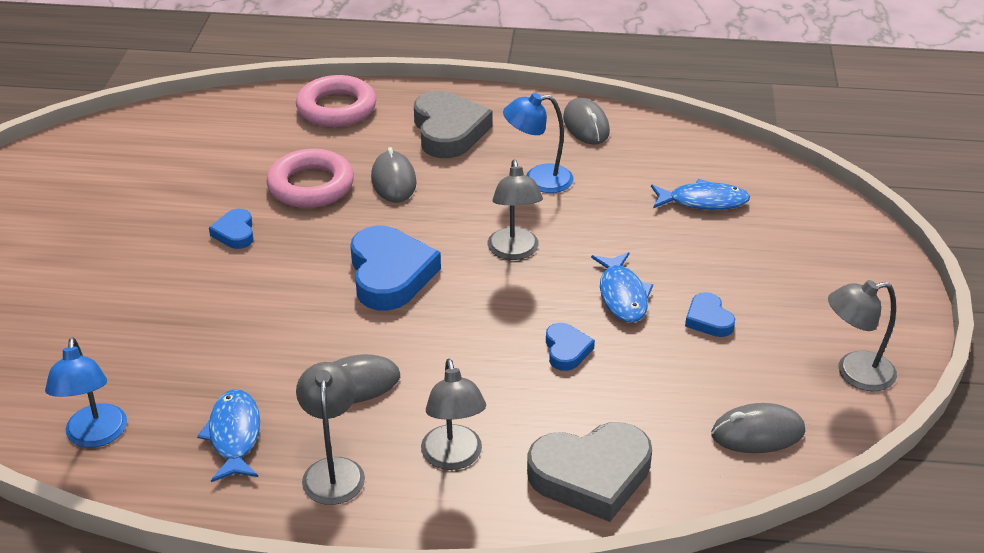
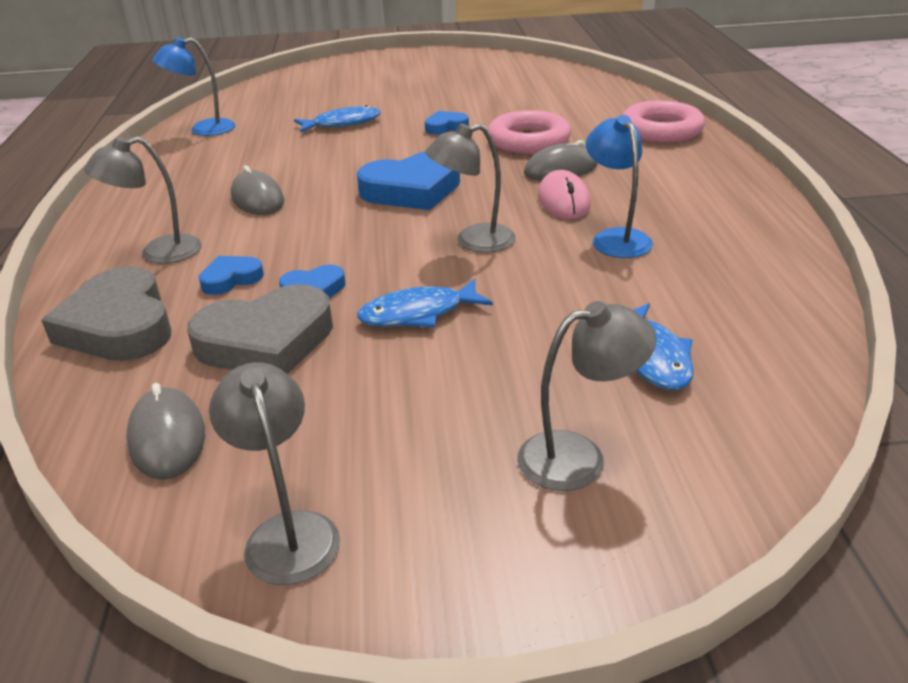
camera: 80 degrees right, 5 degrees down
blue fish [197,389,260,482] -> blue fish moved to [294,105,381,133]
grey lamp [296,362,365,505] -> grey lamp moved to [517,301,656,491]
grey heart [414,91,493,158] -> grey heart moved to [187,284,333,374]
grey mouse [563,97,610,144] -> none
blue heart [685,292,735,337] -> blue heart moved to [199,256,264,295]
none -> pink mouse [538,170,591,219]

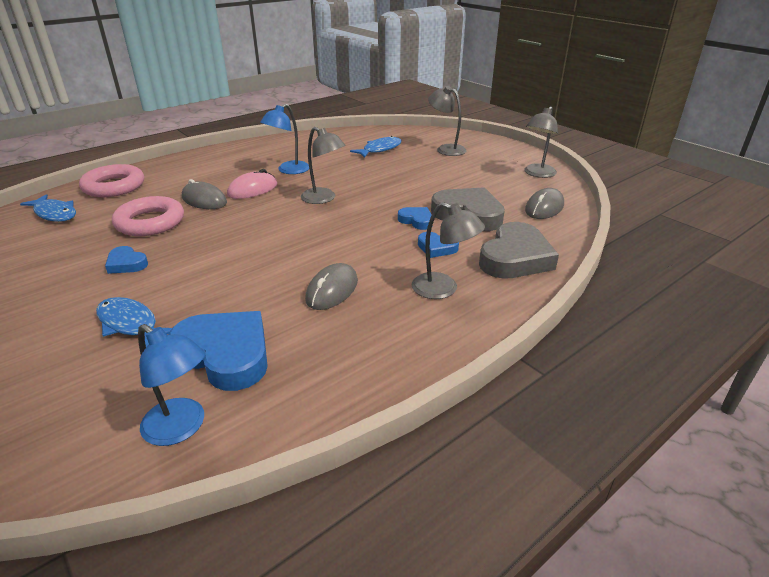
camera: 125 degrees left, 0 degrees up
blue heart [357,152,460,210] -> blue heart moved to [169,311,268,391]
blue fish [357,279,493,327] -> blue fish moved to [20,194,76,222]

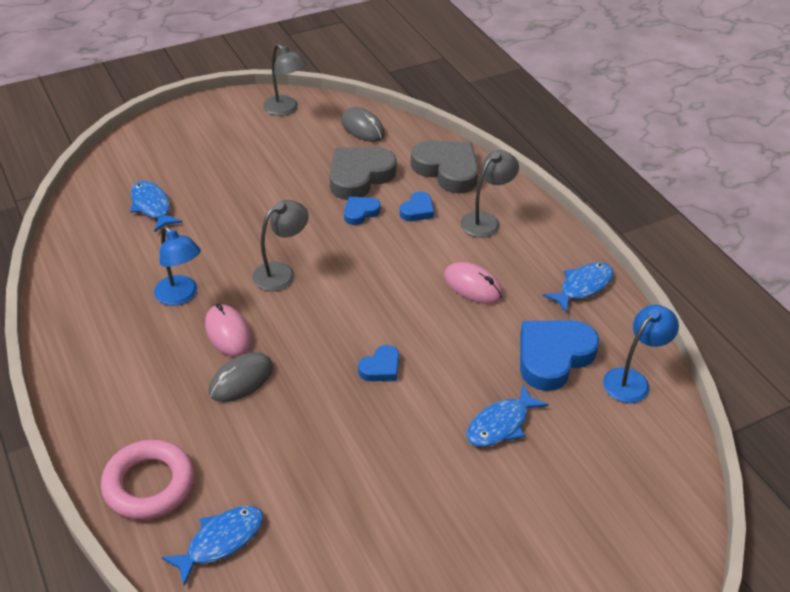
camera: 80 degrees left, 10 degrees up
blue heart [105,246,148,274] -> blue heart moved to [358,345,399,381]
pink ring [112,196,184,236] -> none
grey mouse [305,263,358,310] -> pink mouse [444,262,503,304]
grey lamp [428,86,466,156] -> none
none -> blue fish [543,262,614,313]

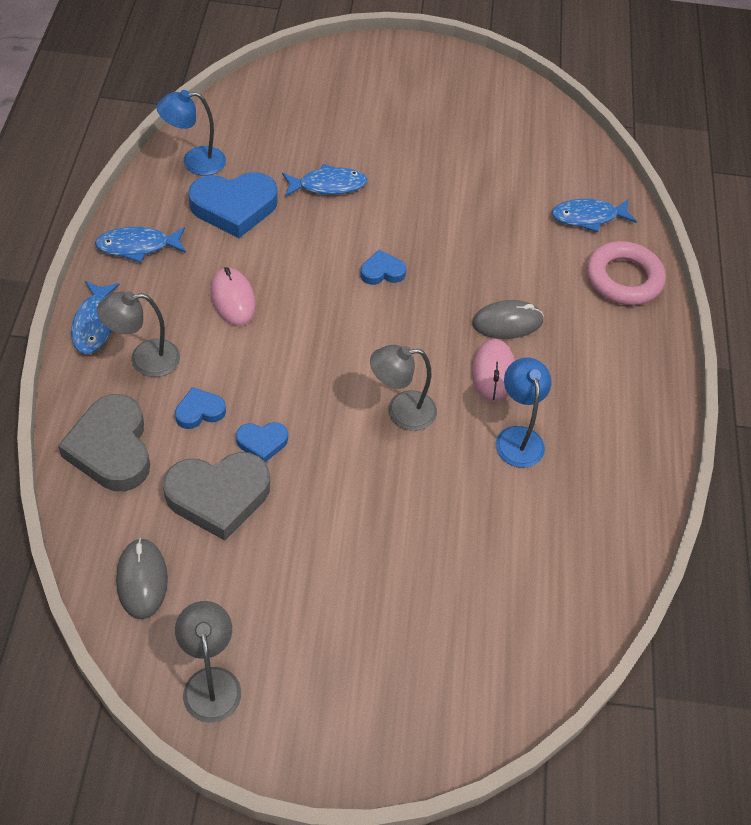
camera: 150 degrees left, 10 degrees up
blue fish [130,181,183,232] -> blue fish moved to [71,281,120,354]

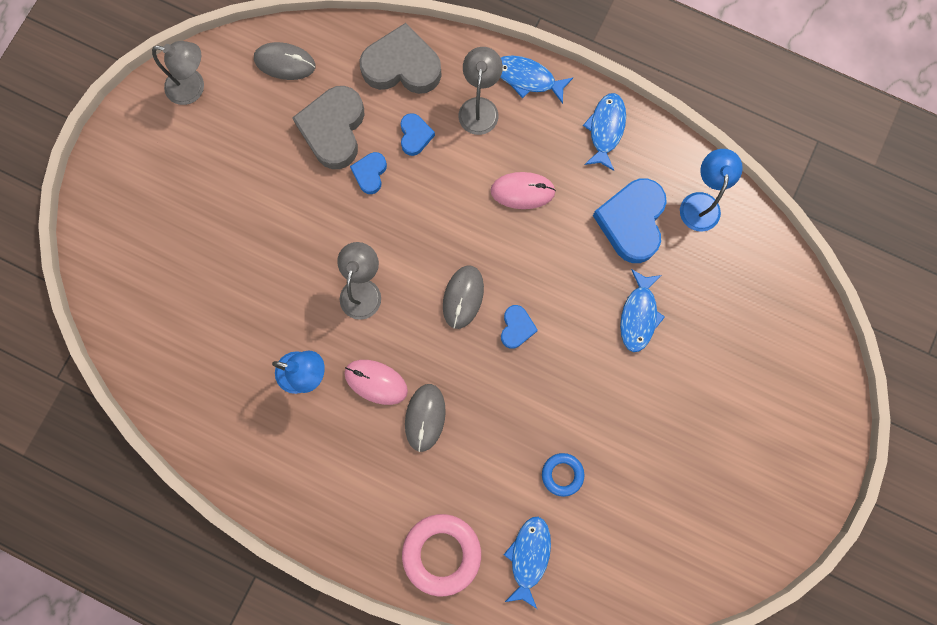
camera: 115 degrees right, 25 degrees up
none -> grey mouse [443,265,484,329]
none -> blue ring [542,453,584,497]

